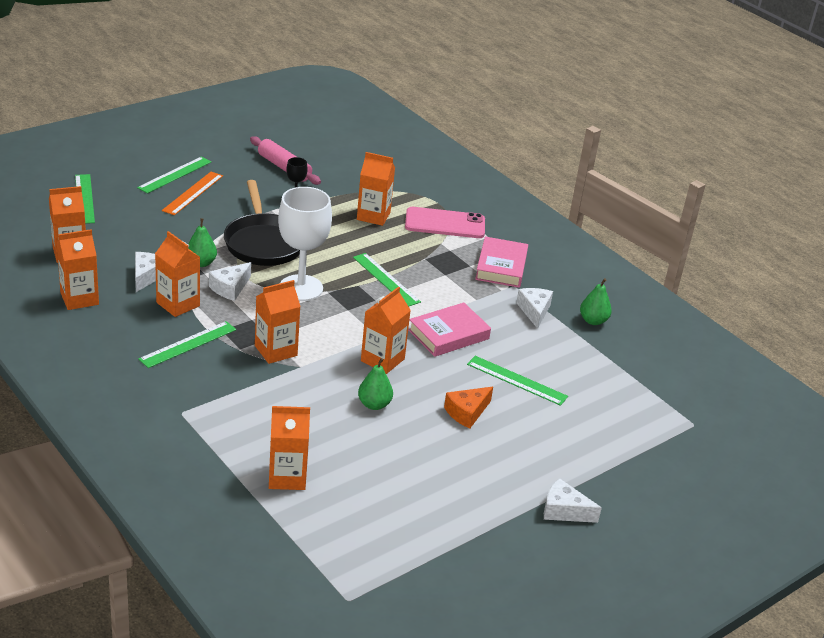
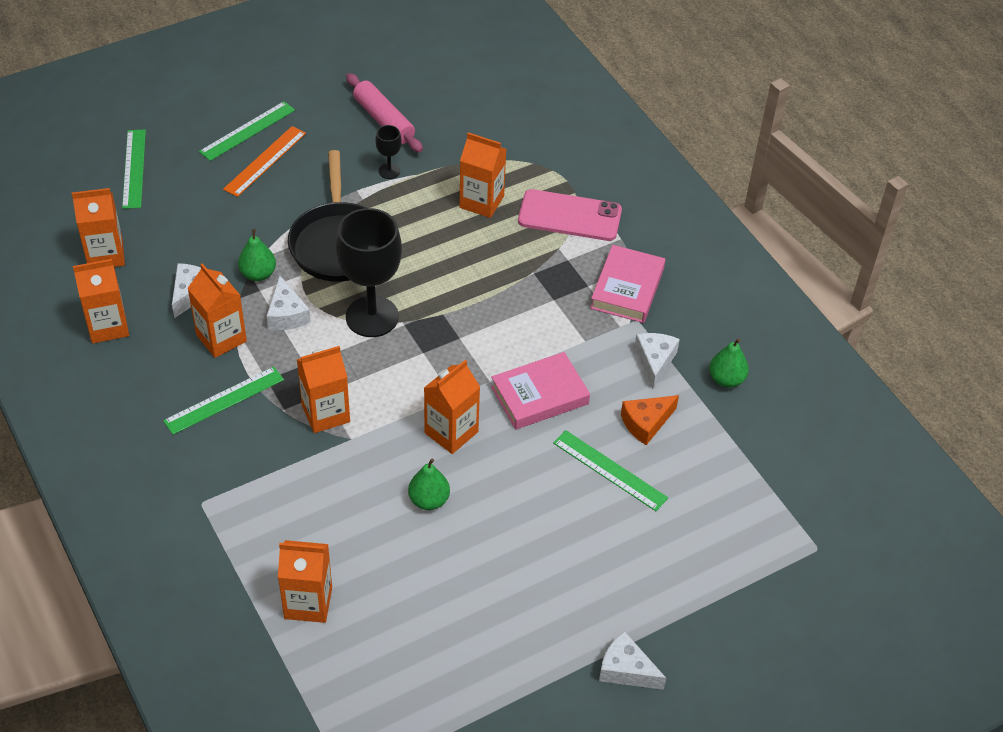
camera: 10 degrees right, 15 degrees up
white cheese [209,262,251,301] -> white cheese turned 60 degrees counterclockwise [267,276,311,330]
white goblet [278,187,332,301] -> black goblet [336,208,402,337]
green ruler [353,253,421,306] -> none
orange cheese [444,387,493,429] -> orange cheese moved to [621,395,679,445]

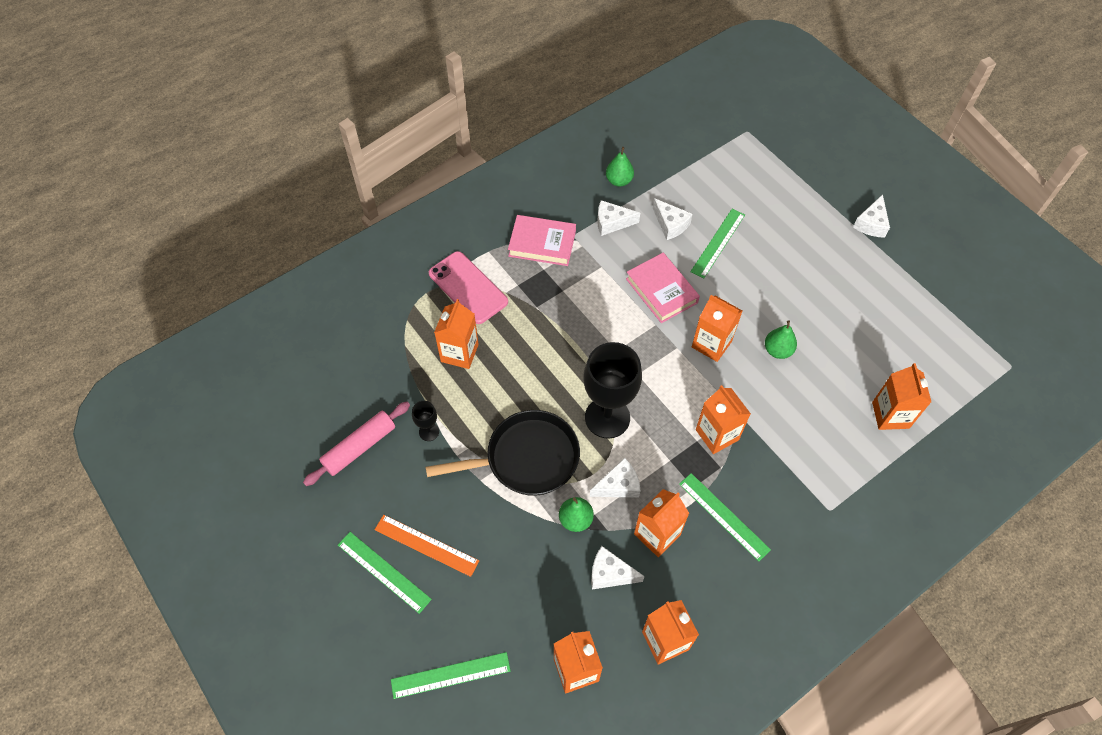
camera: 95 degrees left, 10 degrees up
pink phone [518,189,622,241] -> pink phone turned 45 degrees counterclockwise [429,251,508,324]
orange cheese [621,395,679,445] -> white cheese [653,198,692,240]

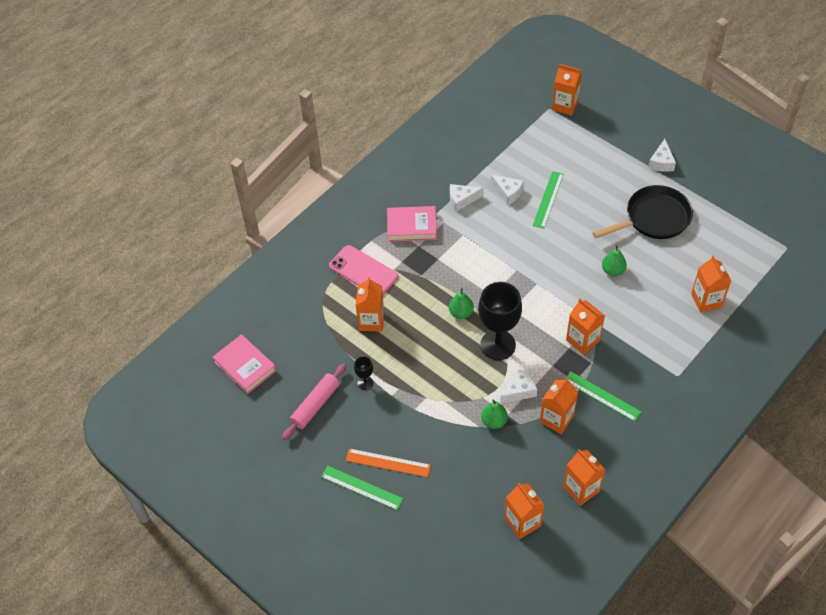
camera: 10 degrees left, 5 degrees down
green ruler [391,652,511,699] -> none
black pan [426,410,580,496] -> black pan moved to [593,185,693,239]
white cheese [591,546,645,589] -> none
green pear [606,147,634,187] -> green pear moved to [449,288,474,319]
pink book [626,253,700,323] -> pink book moved to [213,334,276,394]
orange carton [692,295,742,362] -> orange carton moved to [552,64,582,116]

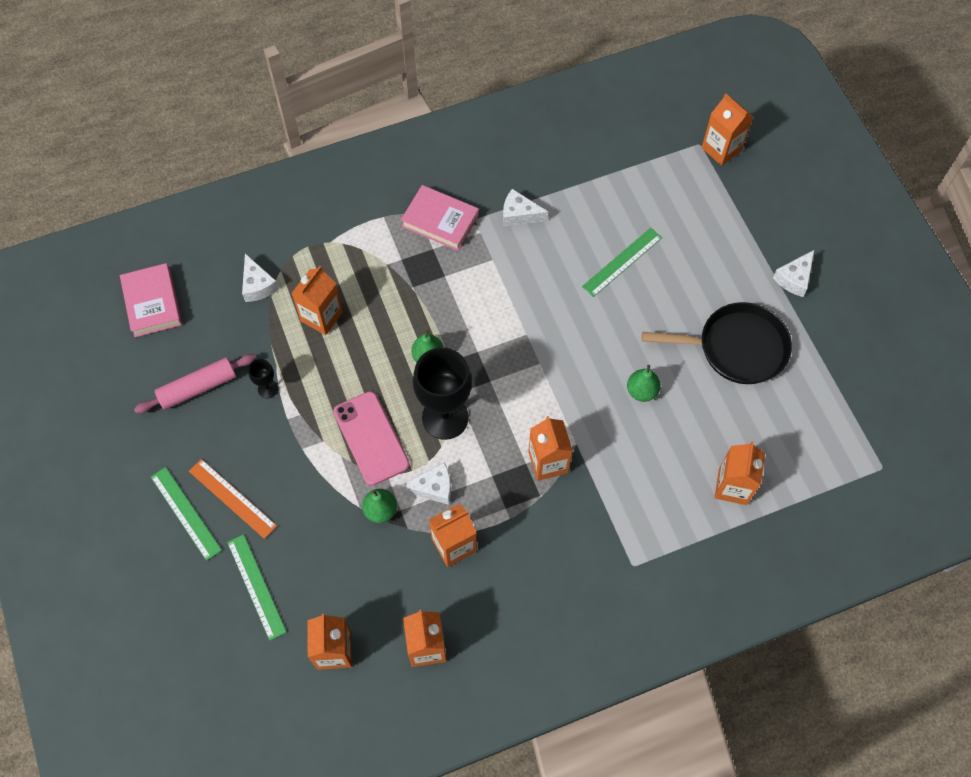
camera: 25 degrees right, 10 degrees up
pink phone [329,245,398,295] -> pink phone moved to [333,391,410,486]
white cheese [491,175,524,205] -> white cheese moved to [242,254,279,302]
green ruler [565,371,641,422] -> green ruler moved to [227,534,286,641]

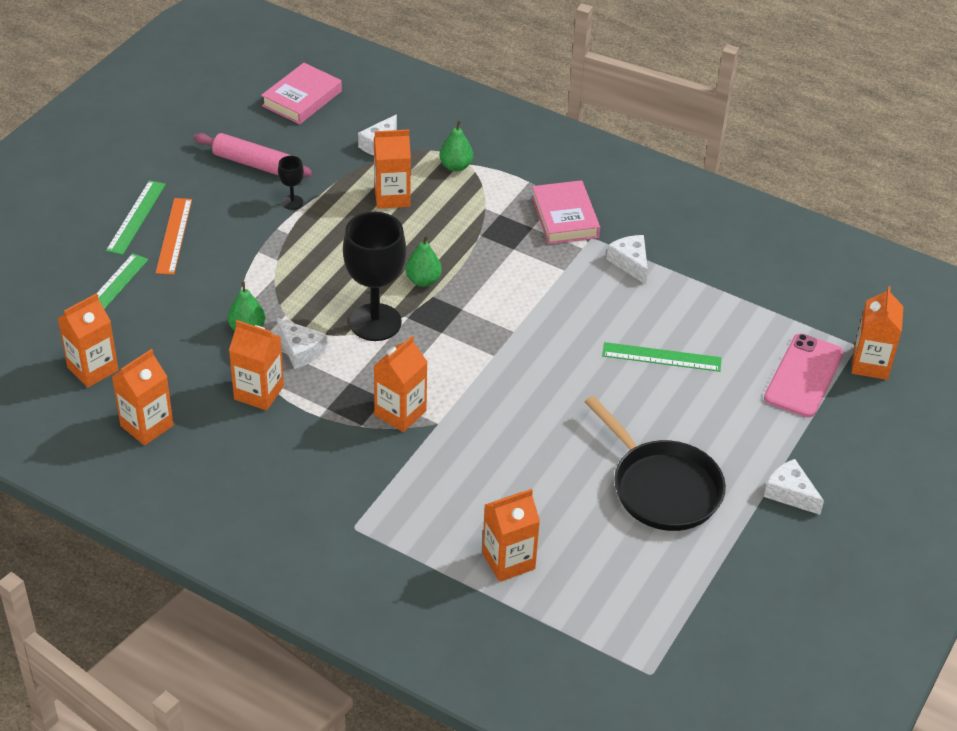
camera: 50 degrees right, 20 degrees down
pink phone [333,391,410,486] -> pink phone moved to [764,334,844,417]
green pear [627,365,661,402] -> green pear moved to [440,120,473,172]
white cheese [773,250,814,297] -> white cheese turned 45 degrees clockwise [764,459,824,515]

